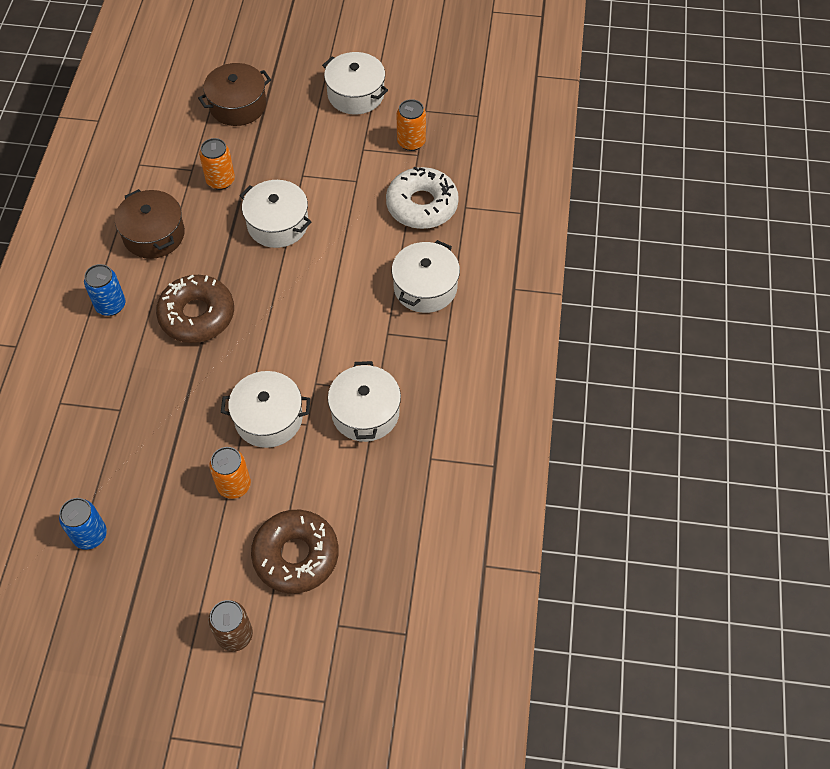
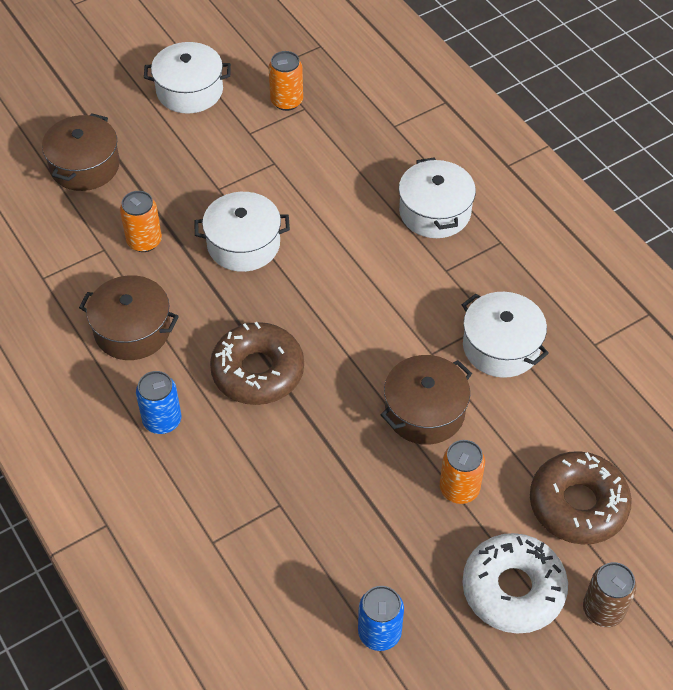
camera: 40 degrees left, 5 degrees down
white pot [221,371,310,448] -> brown pot [381,355,472,445]
white donut [386,167,459,229] -> white donut moved to [462,533,568,634]

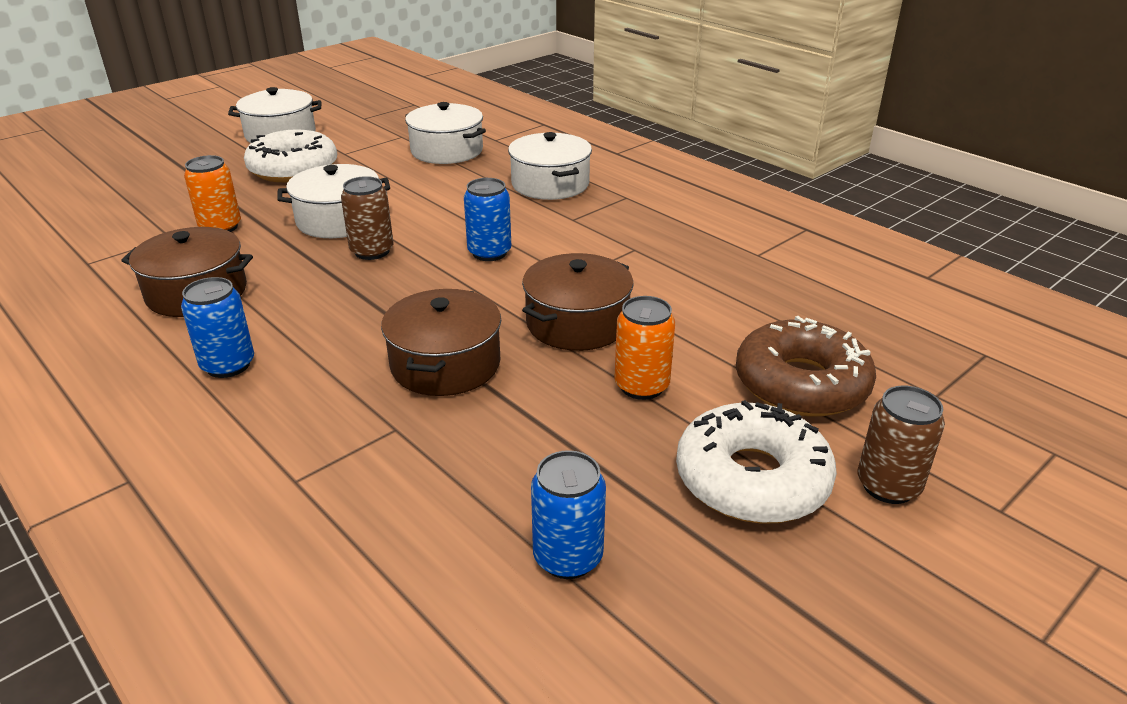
camera: 10 degrees left, 20 degrees down
brown pot [42,113,120,191] -> brown pot moved to [381,289,501,396]
brown donut [210,322,304,405] -> none
orange can [269,51,303,111] -> none
white pot [462,292,549,378] -> white pot moved to [405,102,486,164]
none -> white donut [244,129,337,182]
none -> brown can [341,176,393,260]
none -> blue can [464,178,511,261]

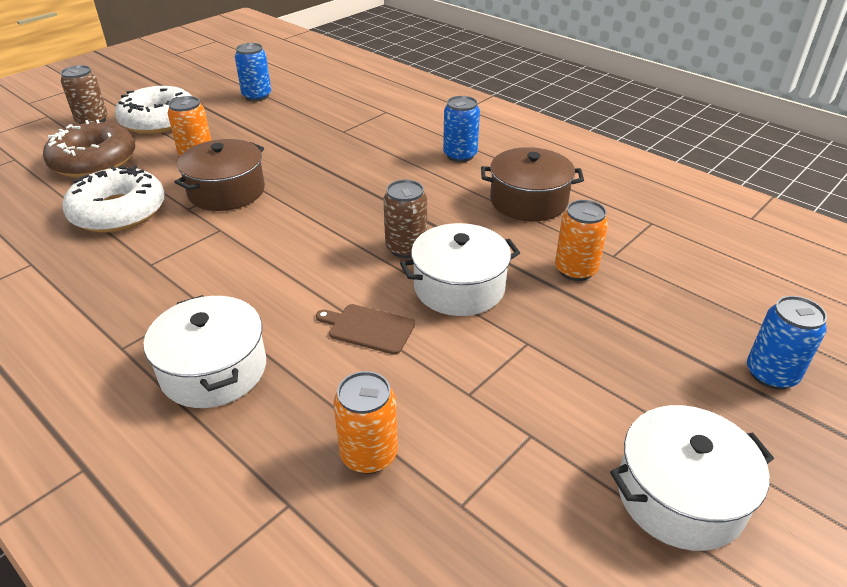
camera: 175 degrees right, 5 degrees up
white donut [244,129,337,182] -> white donut moved to [62,165,165,233]
brown pot [381,289,501,396] -> none
white pot [405,102,486,164] -> orange can [333,371,398,474]
blue can [464,178,511,261] -> blue can moved to [747,296,827,390]
none -> brown cutting board [316,304,415,355]

